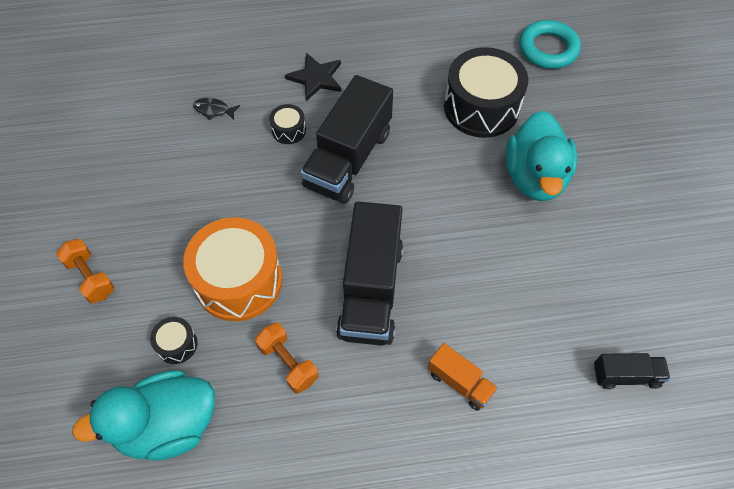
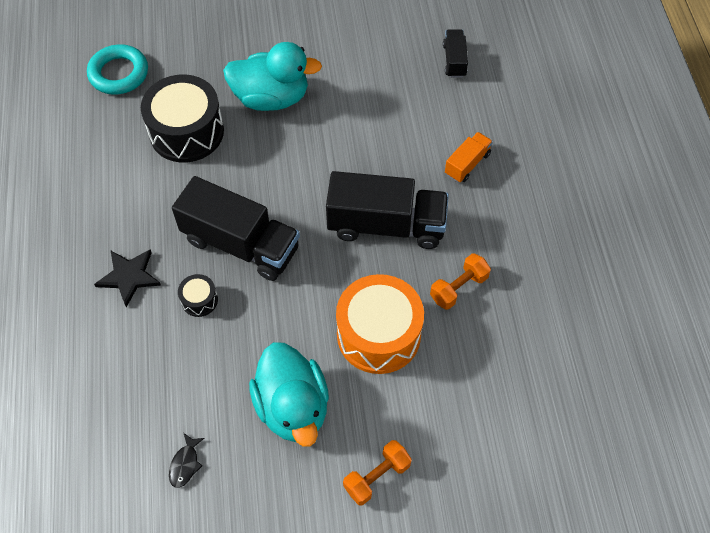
camera: 90 degrees left, 0 degrees up
turquoise duck [72,370,215,461] -> turquoise duck moved to [249,342,329,447]
black drum [150,317,197,364] -> none
black fish [193,98,240,120] -> black fish moved to [169,433,204,488]

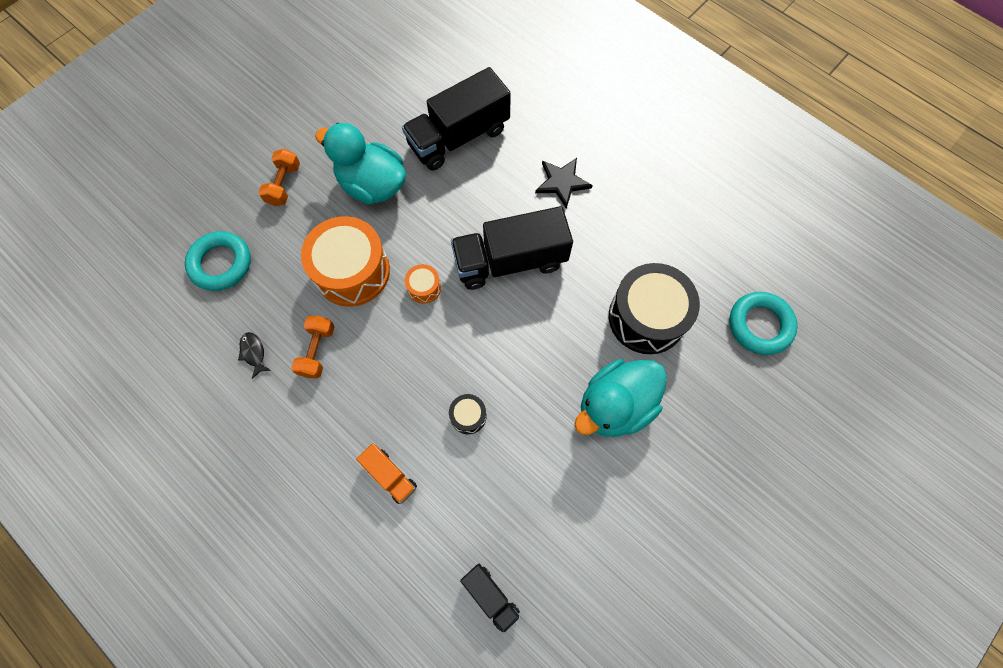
camera: 140 degrees right, 10 degrees up
black fish [169,433,204,488] -> black fish moved to [238,332,271,379]
black drum [178,274,218,317] -> black drum moved to [449,394,486,434]
black truck [326,171,449,249] -> black truck moved to [402,67,511,171]
orange truck [445,132,493,183] -> orange truck turned 45 degrees counterclockwise [356,443,417,504]
none -> turquoise ring [185,231,251,291]
none -> orange drum [405,264,441,304]

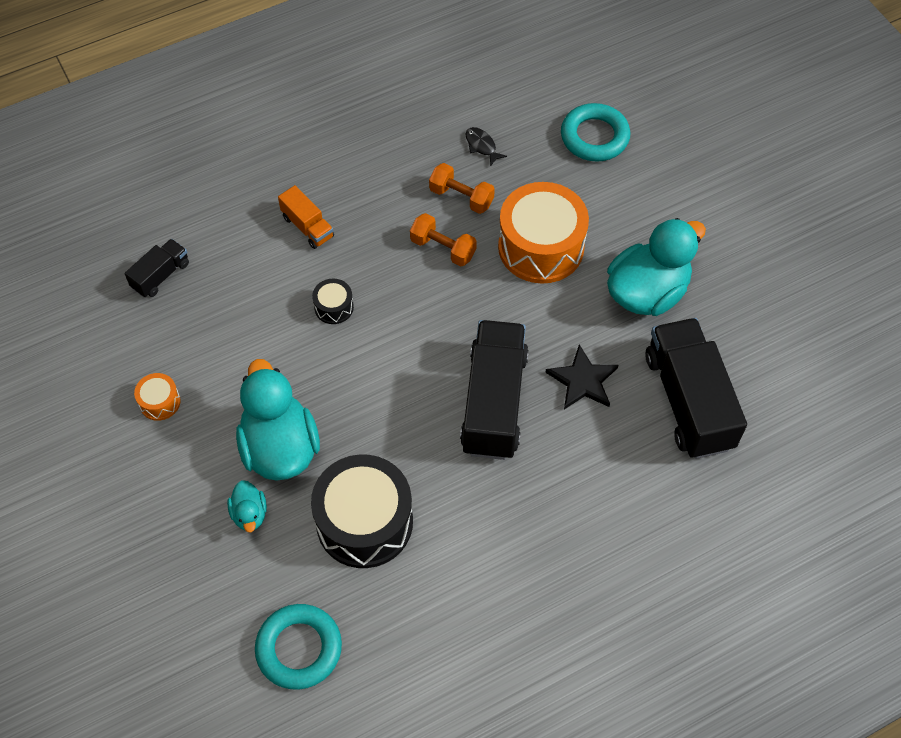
camera: 110 degrees right, 10 degrees down
black fish [238,332,271,379] -> black fish turned 120 degrees counterclockwise [466,127,507,166]
orange dumbbell [258,149,300,206] -> orange dumbbell moved to [410,213,477,266]
orange truck [356,443,417,504] -> orange truck turned 105 degrees counterclockwise [278,185,334,249]
orange drum [405,264,441,304] -> orange drum moved to [134,373,181,421]
black truck [460,563,520,634] -> black truck turned 150 degrees clockwise [124,239,189,297]
black star [535,158,593,209] -> black star moved to [545,344,618,409]
none -> turquoise duck [227,480,267,532]

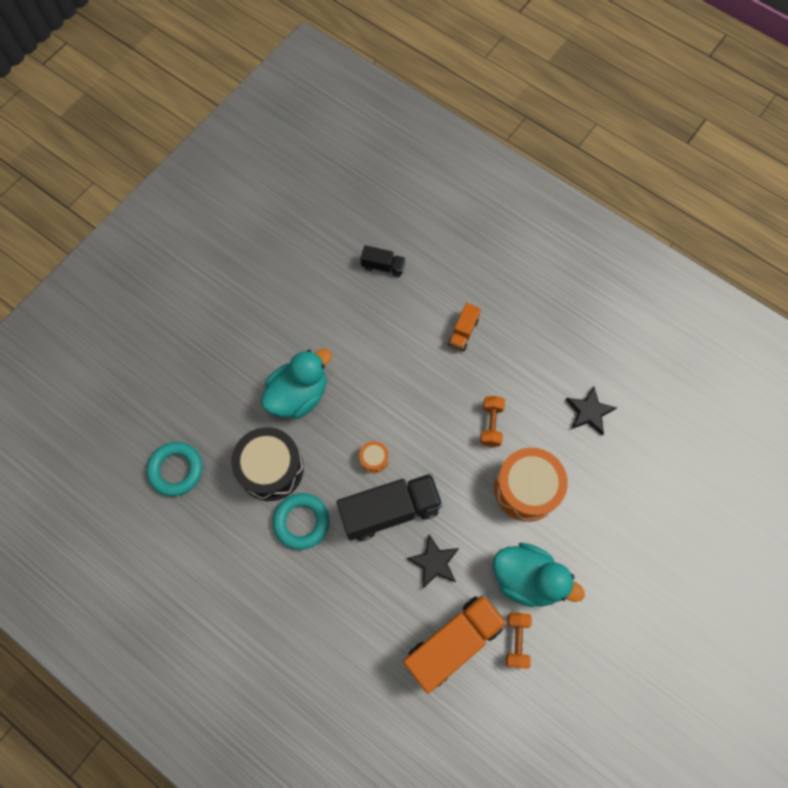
camera: 65 degrees right, 10 degrees up
orange drum [134,373,181,421] -> orange drum moved to [359,441,389,473]
turquoise duck [227,480,267,532] -> none
black drum [312,279,354,324] -> none
orange dumbbell [429,163,495,214] -> orange dumbbell moved to [506,613,532,669]
black fish [466,127,507,166] -> black star [565,386,617,435]
turquoise ring [561,103,630,162] -> turquoise ring moved to [273,493,330,550]
black truck [645,318,747,459] -> orange truck [403,594,507,694]

